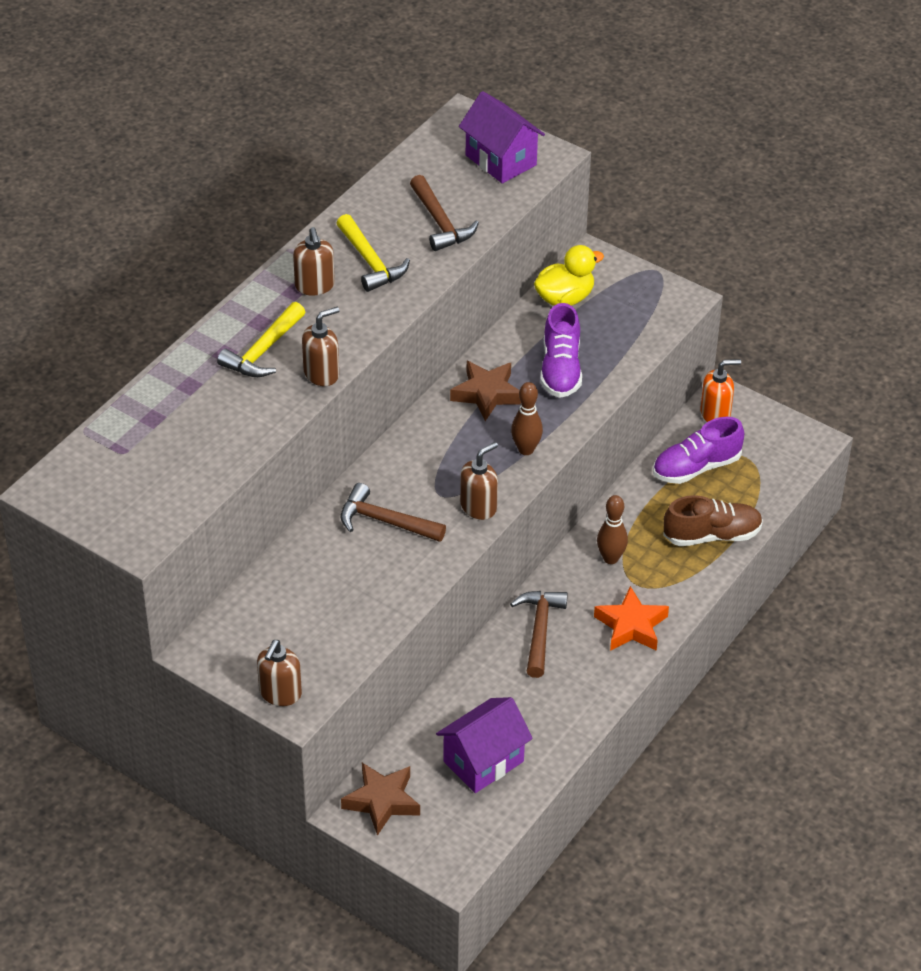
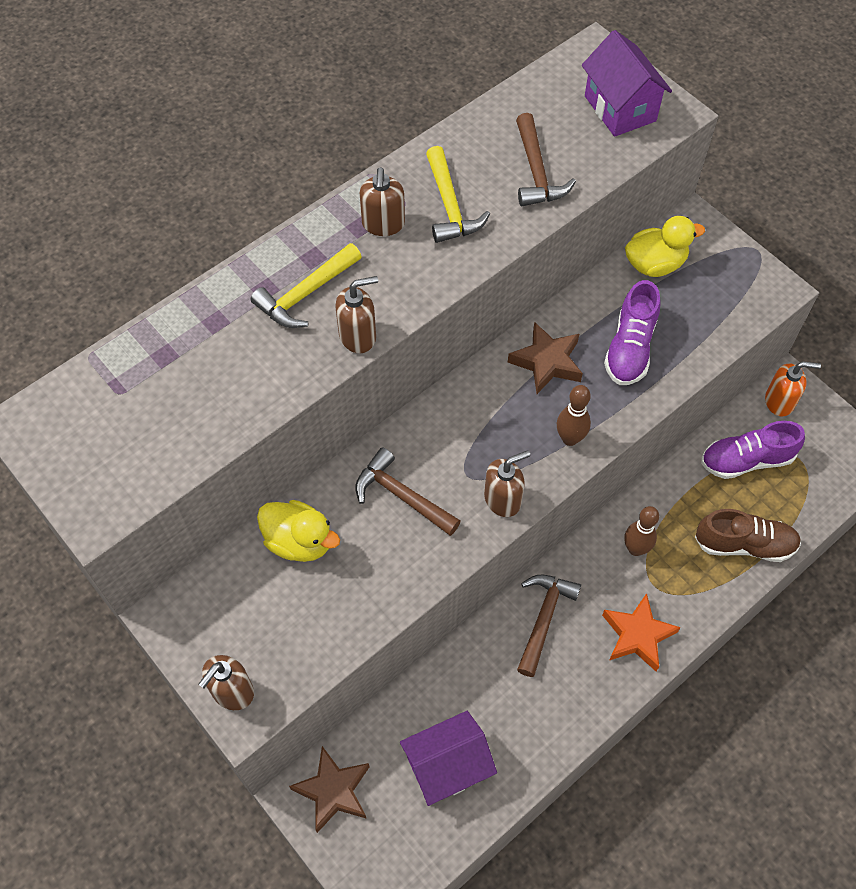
camera: 15 degrees right, 15 degrees up
none -> yellow duck [257,500,340,562]

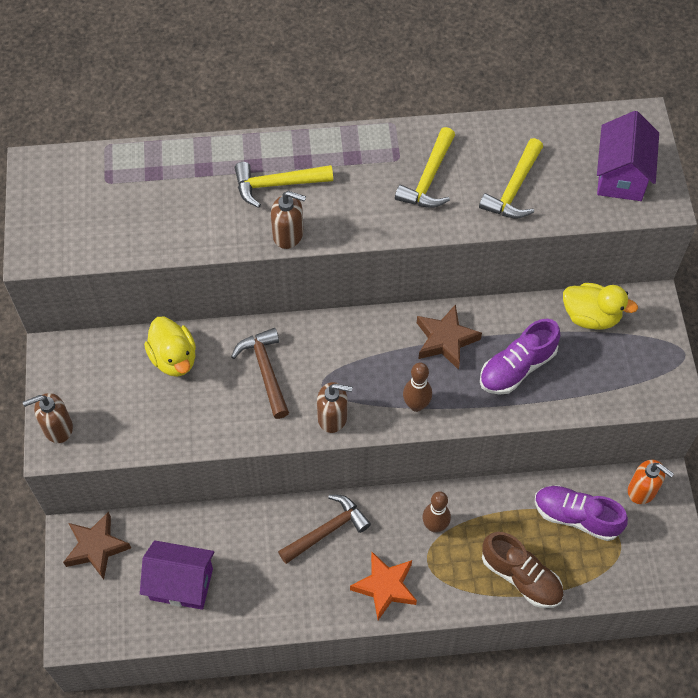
camera: 35 degrees right, 0 degrees up
brown soap dispenser [360,167,405,236] -> none
brown hammer [516,113,576,206] -> yellow hammer [479,138,543,218]

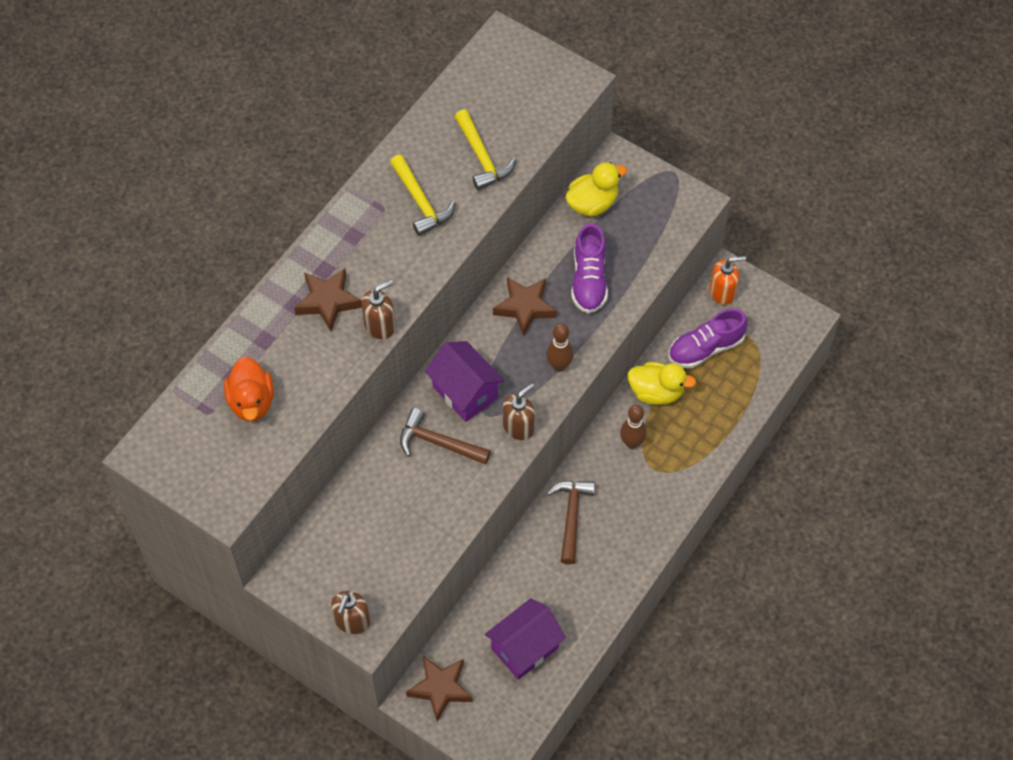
camera: 50 degrees left, 0 degrees up
yellow duck [144,317,196,377] -> yellow duck moved to [628,362,696,405]
yellow hammer [235,162,333,208] -> brown star [294,268,362,331]
orange star [350,551,417,620] -> none
brown shoe [482,532,564,608] -> none
purple house [597,111,659,201] -> purple house moved to [425,341,504,422]
none -> orange duck [224,357,274,421]

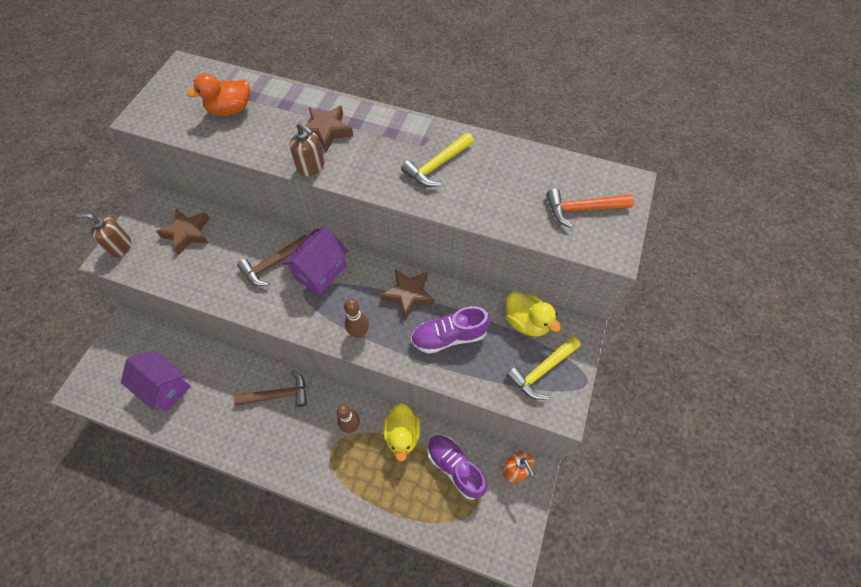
camera: 75 degrees right, 0 degrees up
brown hammer [400,408,491,465] -> brown hammer turned 135 degrees counterclockwise [237,235,307,286]
brown star [406,656,473,722] -> brown star moved to [156,209,210,256]
yellow hammer [455,109,516,190] -> yellow hammer moved to [506,336,581,400]
brown soap dispenser [503,383,535,440] -> none
none -> orange hammer [546,189,634,228]

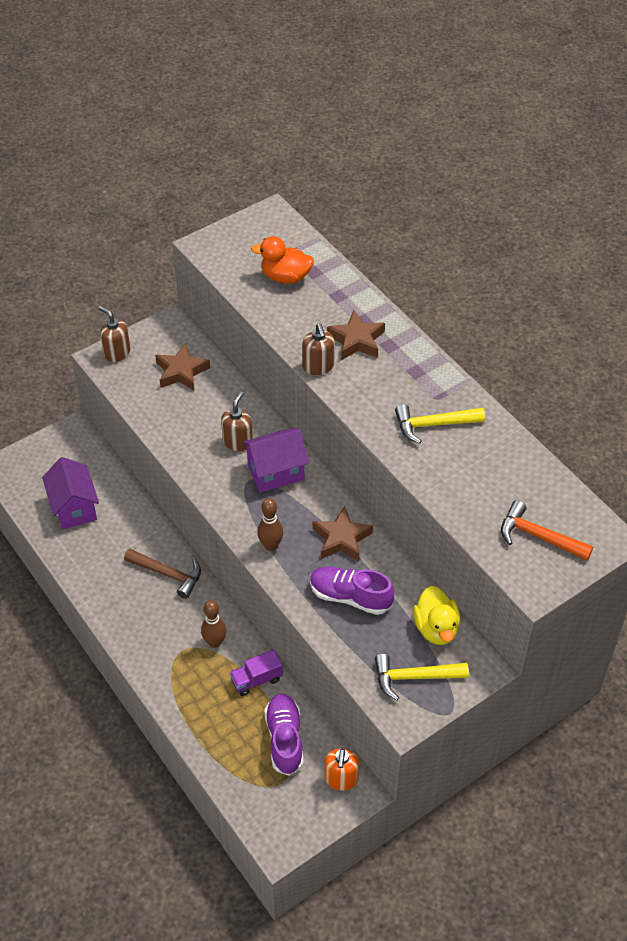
camera: 35 degrees right, 10 degrees down
brown hammer [237,235,307,286] -> brown soap dispenser [221,391,253,451]
yellow duck [383,403,420,462] -> purple truck [230,650,283,696]

